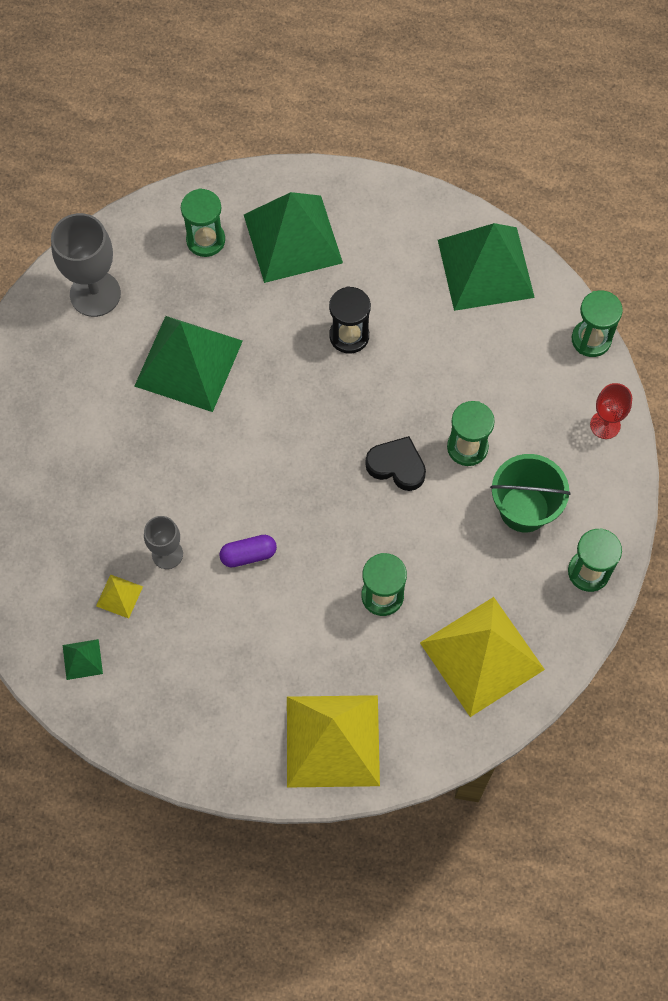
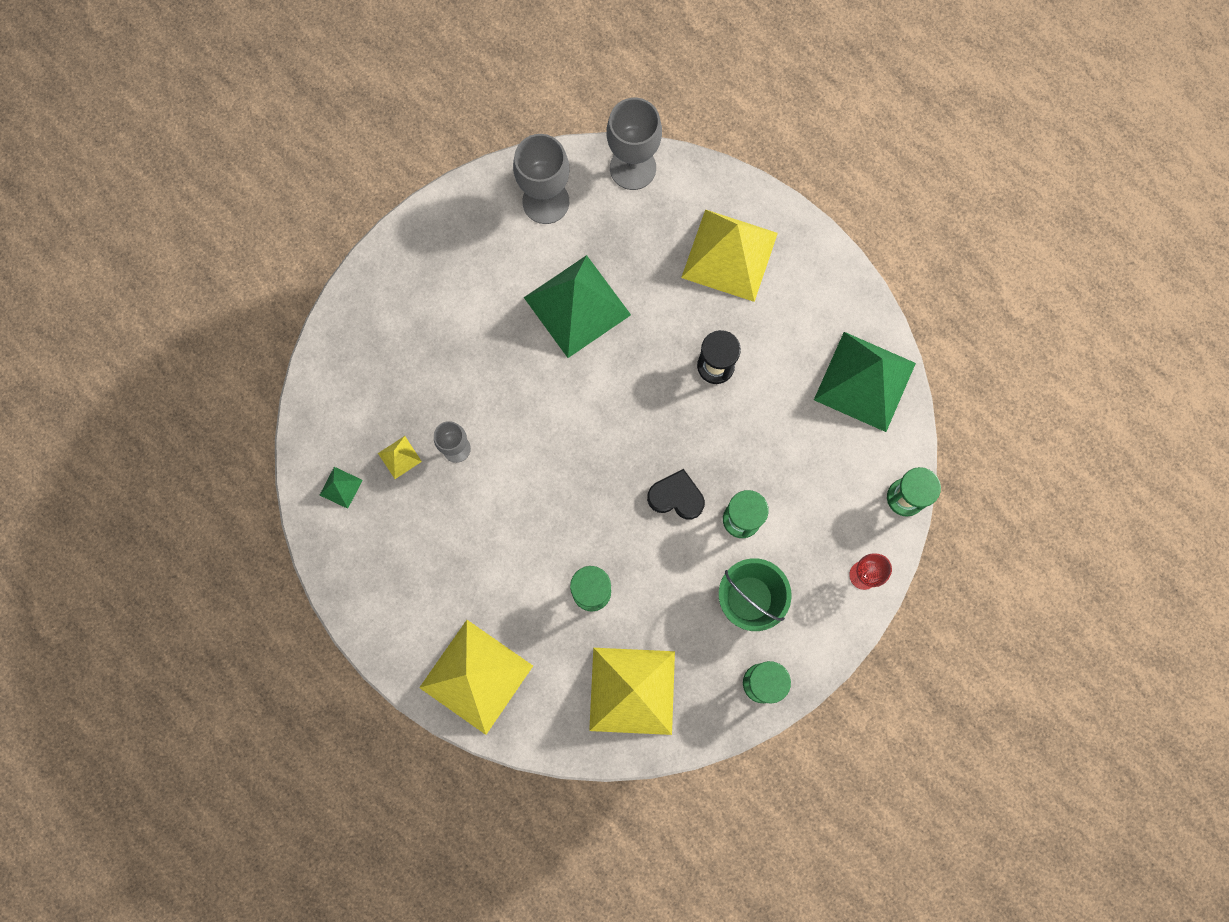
camera: 35 degrees right, 10 degrees up
green hourglass [181,188,225,257] -> none
purple capsule [219,535,277,567] -> none
green pyramid [244,192,343,283] -> yellow pyramid [681,209,778,302]
black heart [365,436,426,491] -> black heart turned 45 degrees counterclockwise [647,469,705,519]
none -> grey goblet [607,98,662,190]

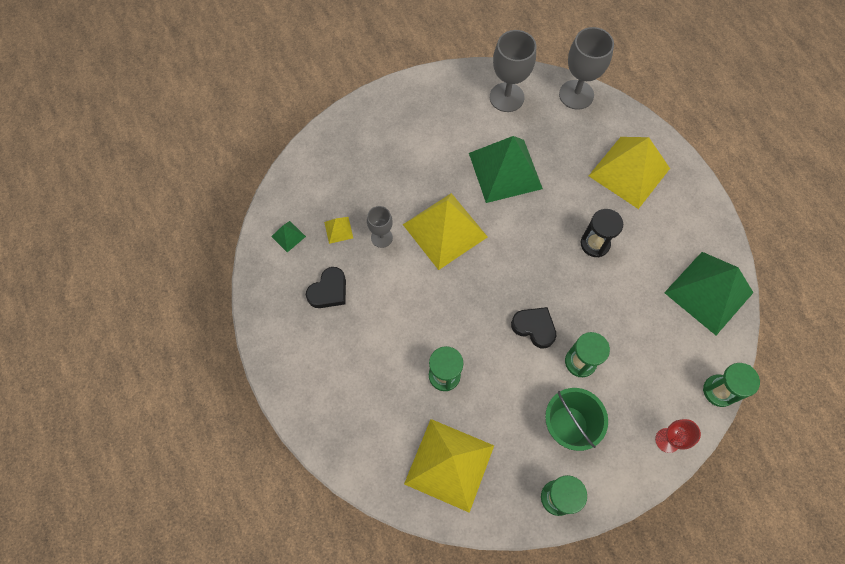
camera: 20 degrees right, 10 degrees down
yellow pyramid [419,620,533,735] -> yellow pyramid moved to [403,193,488,270]
none -> black heart [306,267,346,308]

